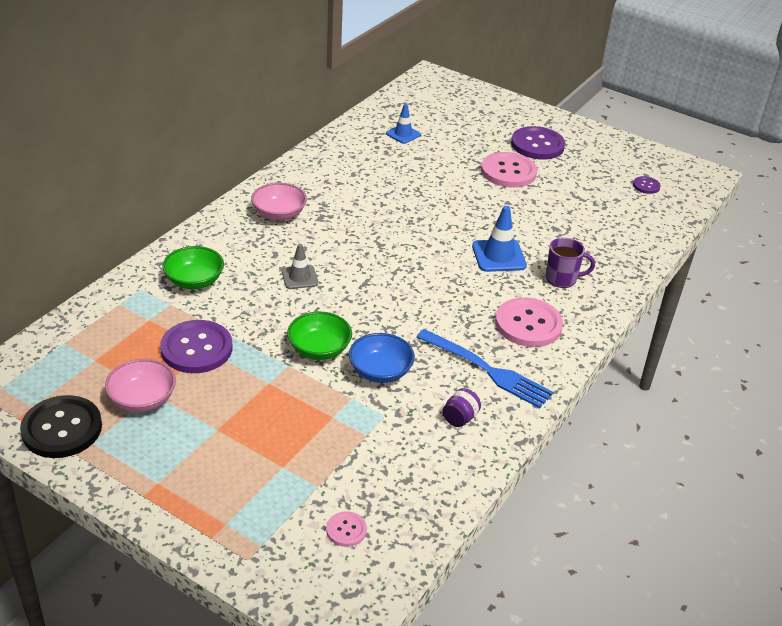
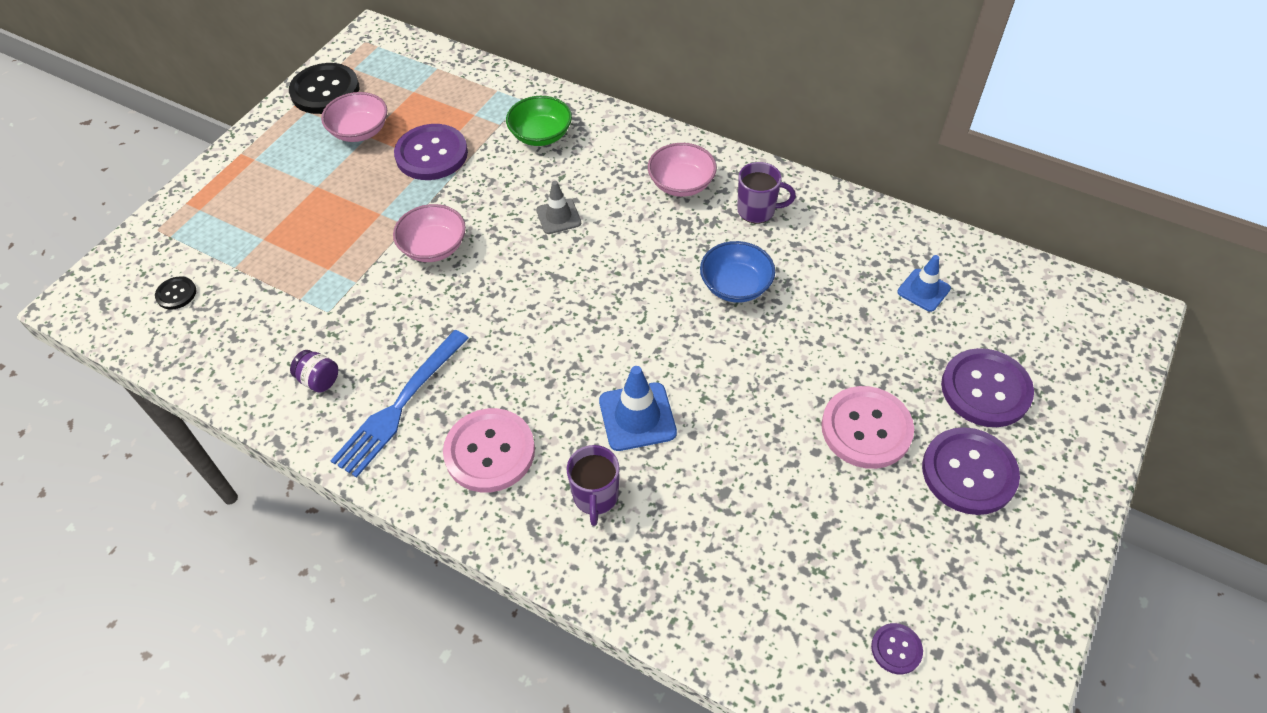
camera: 90 degrees right, 15 degrees up
green bowl [287,312,352,360] -> pink bowl [393,204,466,262]
pink button [326,511,367,547] -> black button [155,276,196,310]
blue bowl [349,333,415,383] -> blue bowl moved to [700,241,775,303]
none -> purple mug [737,162,796,224]
none -> purple button [941,348,1034,427]

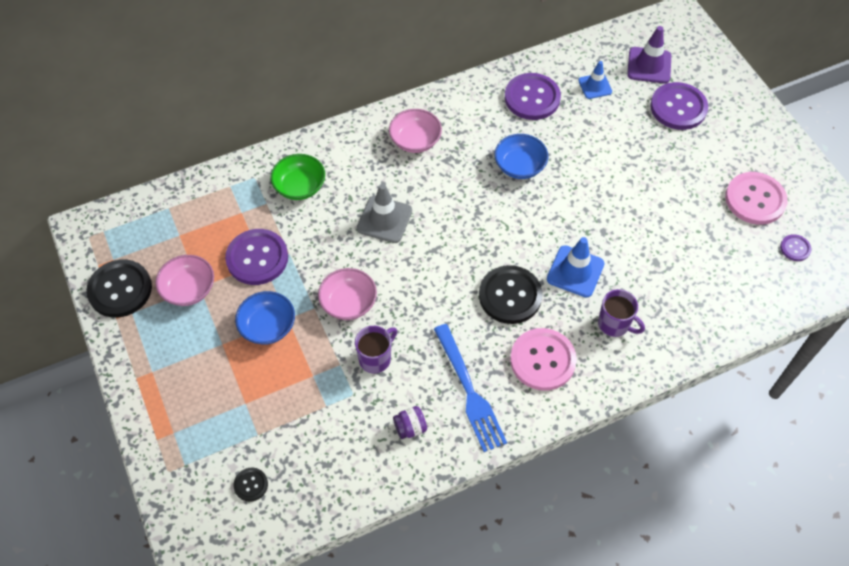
camera: 55 degrees left, 5 degrees up
grey traffic cone [536,181,581,234] -> grey traffic cone [357,184,412,243], size x1.52
purple mug [737,162,796,224] -> purple mug moved to [355,326,397,373]
pink button [821,386,914,469] -> pink button moved to [725,172,788,225]
purple button [922,427,1020,515] -> purple button moved to [505,73,561,120]
none -> blue bowl [235,291,295,345]
none -> black button [479,265,542,324]
none -> purple traffic cone [627,26,671,83]

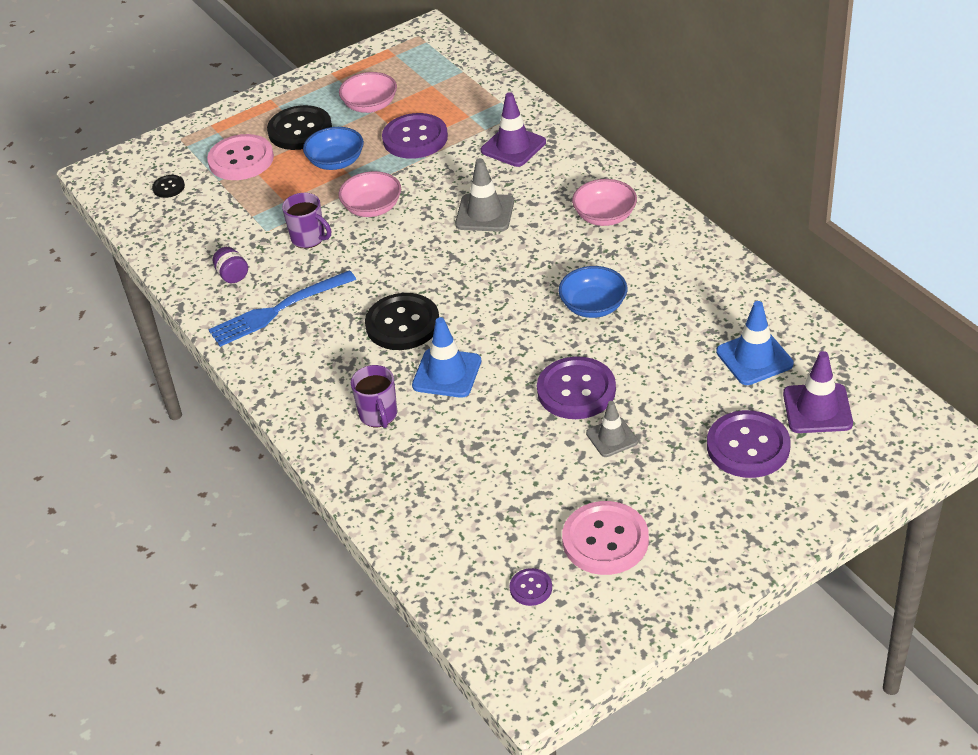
camera: 85 degrees right, 15 degrees down
black button [86,259,152,318] -> black button moved to [267,105,332,150]
green bowl [271,154,325,200] -> purple traffic cone [481,92,546,167]
purple button [505,73,561,120] -> purple button moved to [537,356,616,419]
pink button [510,328,577,391] -> pink button moved to [207,134,274,180]
blue traffic cone [578,61,612,99] -> blue traffic cone [716,301,794,385], size x1.52
purple mug [598,289,645,337] -> purple mug turned 45 degrees counterclockwise [351,365,397,428]
none -> grey traffic cone [586,401,638,457]

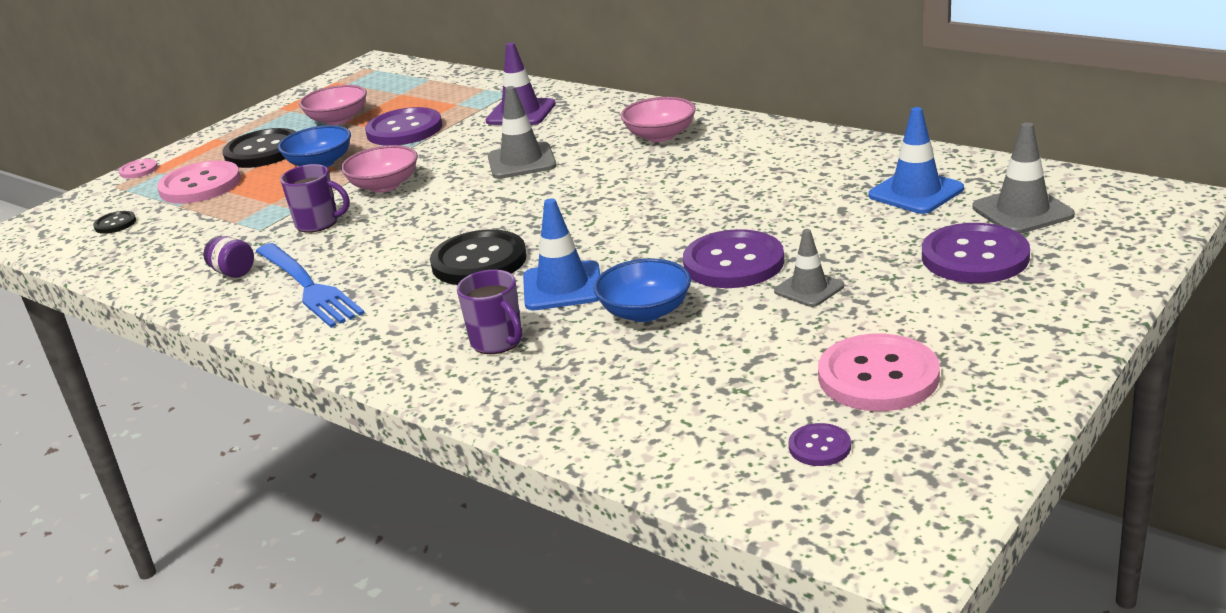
camera: 20 degrees left, 15 degrees down
blue fork [208,270,356,347] -> blue fork turned 75 degrees counterclockwise [256,243,365,328]
blue bowl [558,266,627,318] -> blue bowl moved to [594,258,691,322]
purple traffic cone [783,351,853,433] -> grey traffic cone [972,122,1075,234]
none -> pink button [119,159,158,178]

